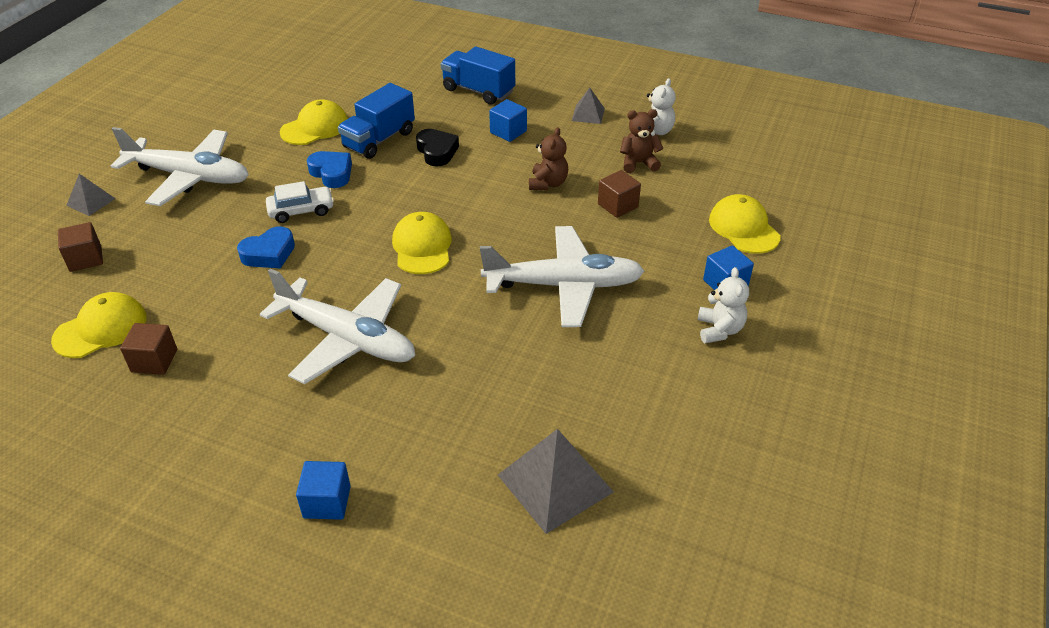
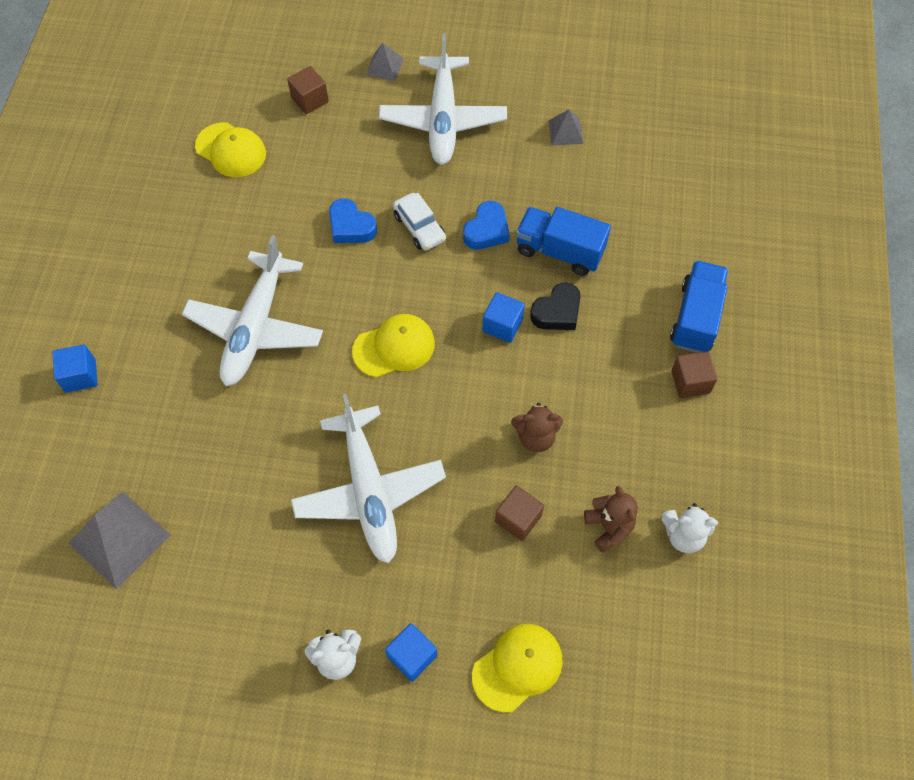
camera: 75 degrees right, 20 degrees up
brown cube [120,323,177,375] -> brown cube moved to [671,351,718,398]
yellow cap [280,99,348,145] -> none
blue cube [489,99,527,142] -> blue cube moved to [482,292,525,343]
grey pyramid [572,88,605,124] -> grey pyramid moved to [548,109,584,146]

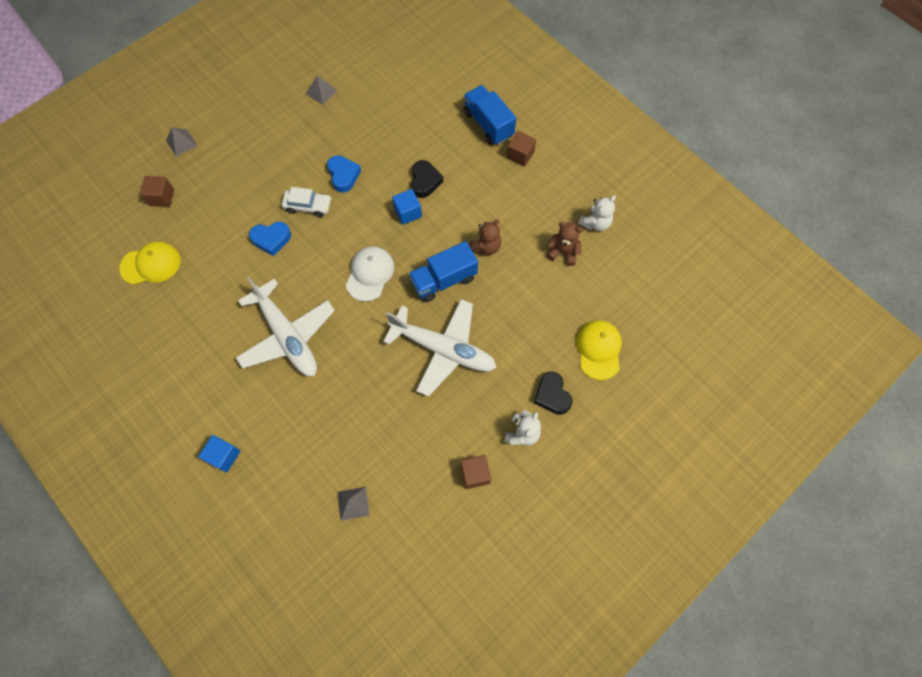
camera: 50 degrees left, 5 degrees up
grey pyramid [68,491,170,589] -> grey pyramid [337,487,369,521], size x0.54
yellow cap [352,314,435,377] -> white cap [346,246,394,302]
white plane [379,34,507,165] -> none
blue cube [385,623,437,682] -> black heart [534,372,573,415]
brown cube [495,485,544,541] -> brown cube moved to [461,455,491,489]
blue truck [516,207,611,276] -> blue truck moved to [409,241,478,302]

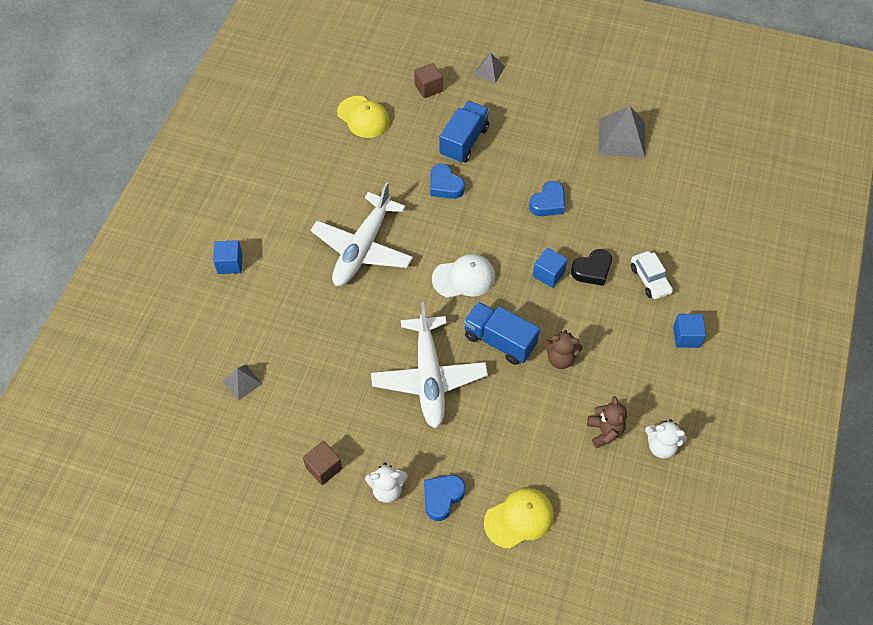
camera: 60 degrees right, 10 degrees down
white car [282,187,331,217] -> white car moved to [631,251,673,299]
grey pyramid [306,76,338,105] -> grey pyramid [598,105,645,158], size x1.84
blue truck [463,85,516,145] -> blue truck moved to [440,101,489,163]
brown cube [506,131,536,167] -> blue cube [673,314,706,348]
black heart [534,372,573,415] -> blue heart [424,475,465,521]

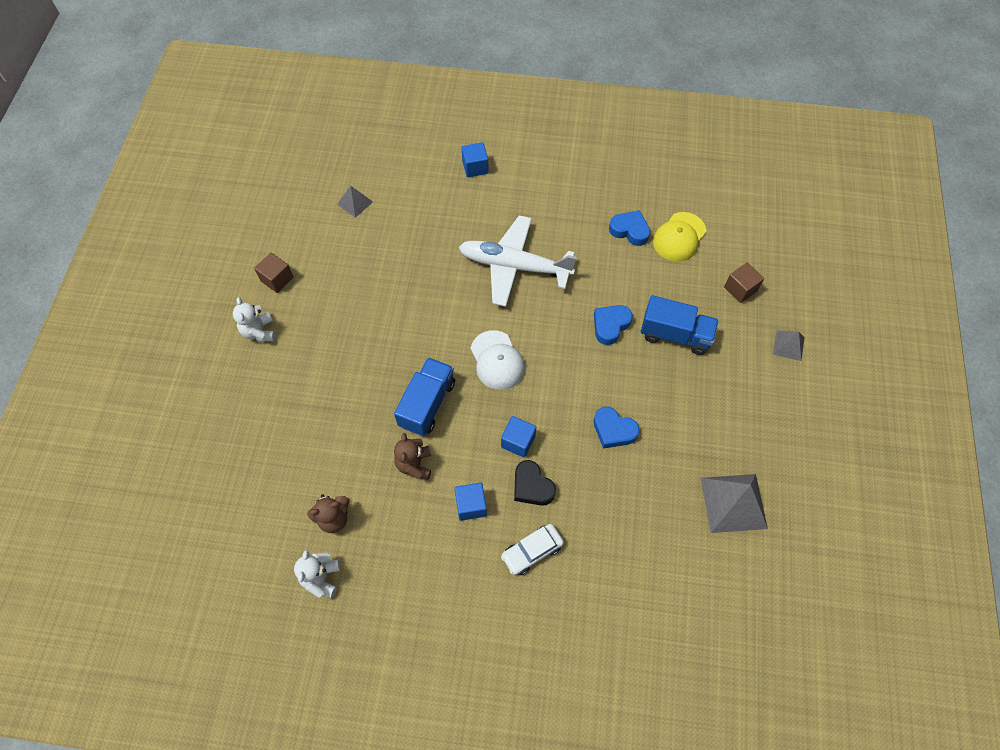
camera: 80 degrees right, 5 degrees up
white plane [371,302,488,428] -> none
blue heart [424,475,465,521] -> blue heart moved to [609,210,650,246]
yellow cap [484,488,554,549] -> none
blue cube [673,314,706,348] -> blue cube moved to [454,483,487,521]

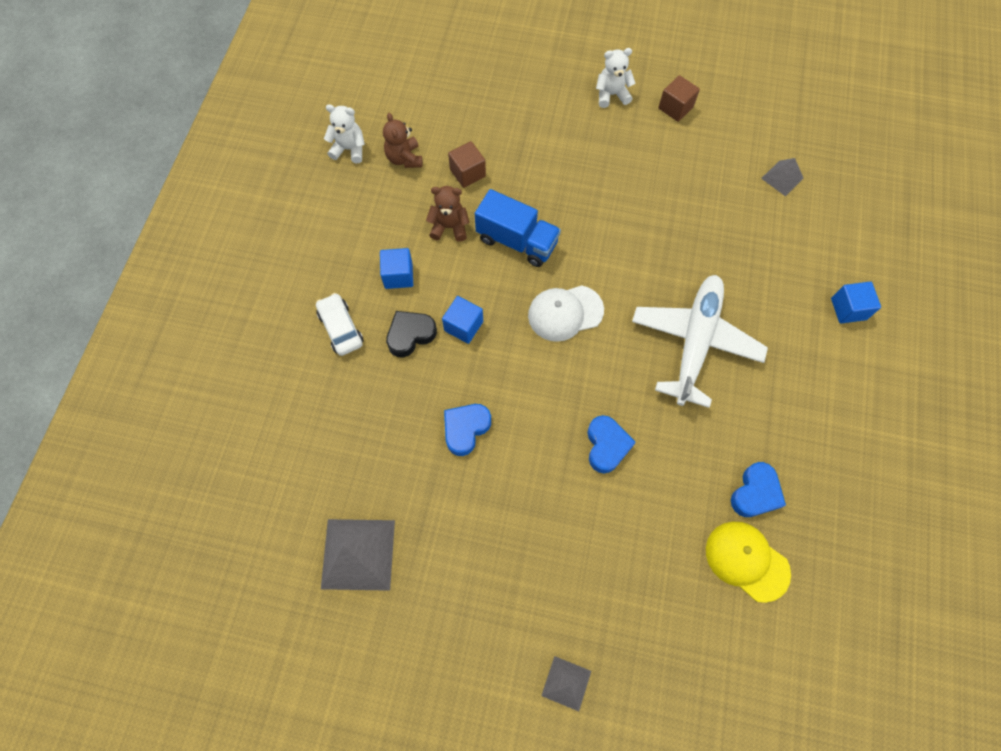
camera: 95 degrees right, 5 degrees up
blue heart [594,305,632,345] -> blue heart turned 45 degrees clockwise [587,415,636,473]
blue truck [641,295,719,355] -> none
brown cube [724,263,764,303] -> brown cube moved to [448,141,486,188]

